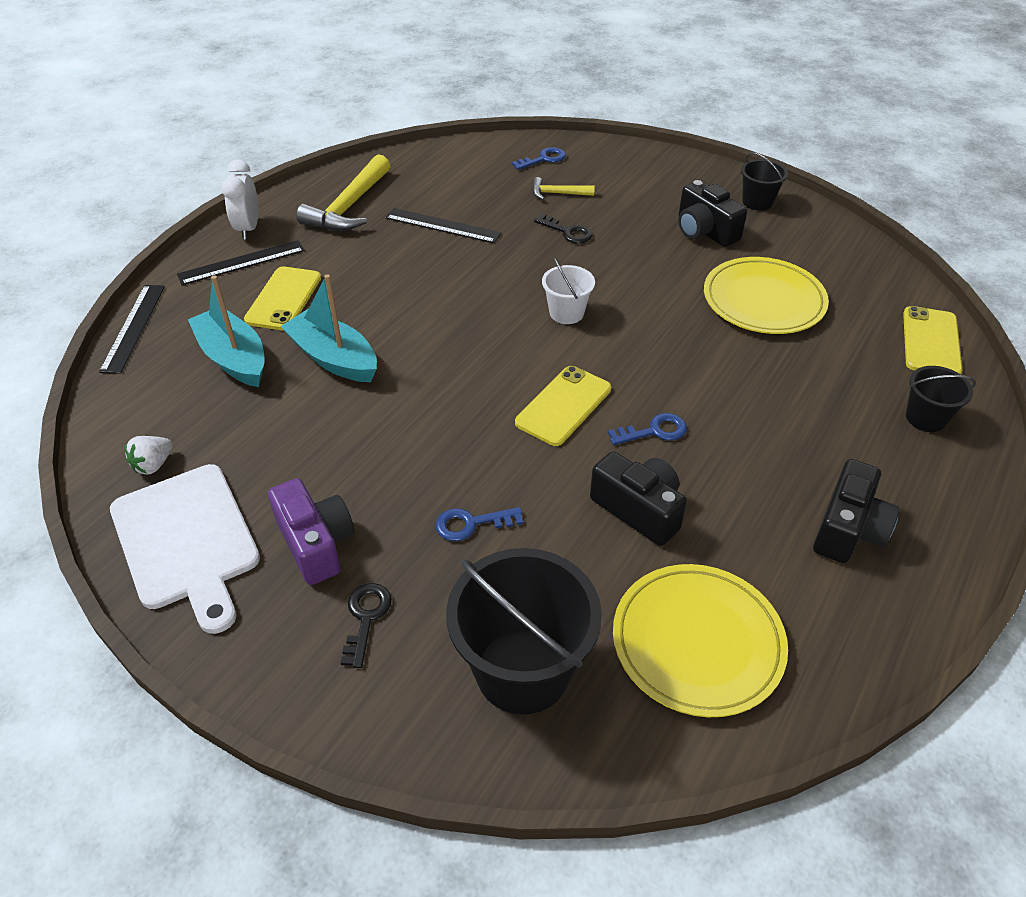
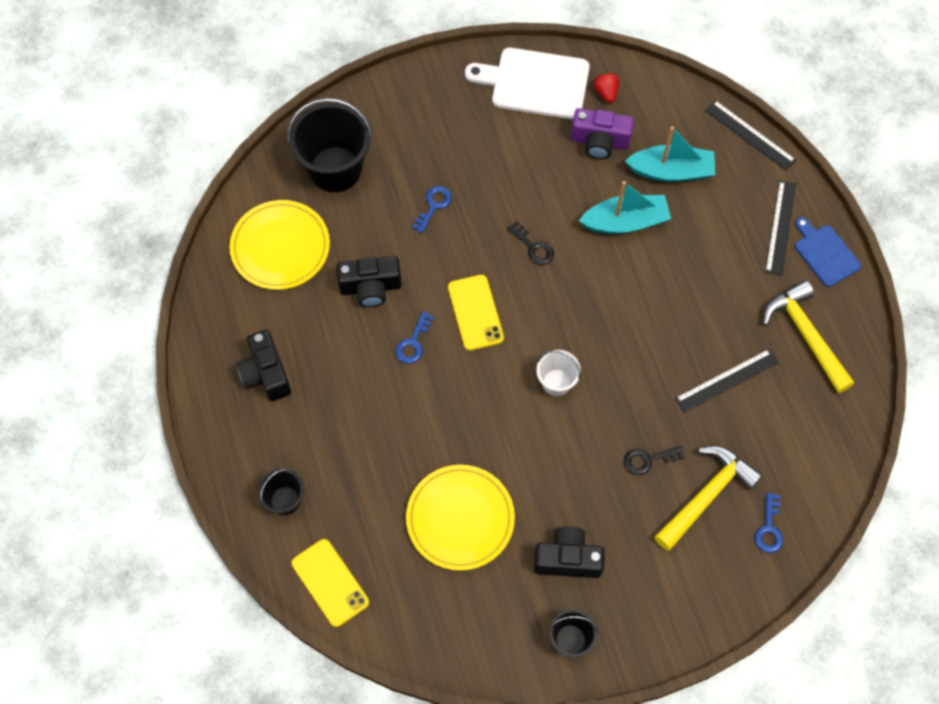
camera: 130 degrees right, 20 degrees up
white strawberry [125,436,173,475] -> red strawberry [594,73,619,103]
white clock [222,160,258,240] -> blue cutting board [795,217,861,287]
yellow phone [244,266,321,330] -> none
purple camera [268,478,354,585] -> purple camera moved to [571,108,634,159]
black key [341,583,392,668] -> black key moved to [507,221,554,265]
yellow hammer [532,177,595,200] -> yellow hammer [654,446,763,551], size x1.95

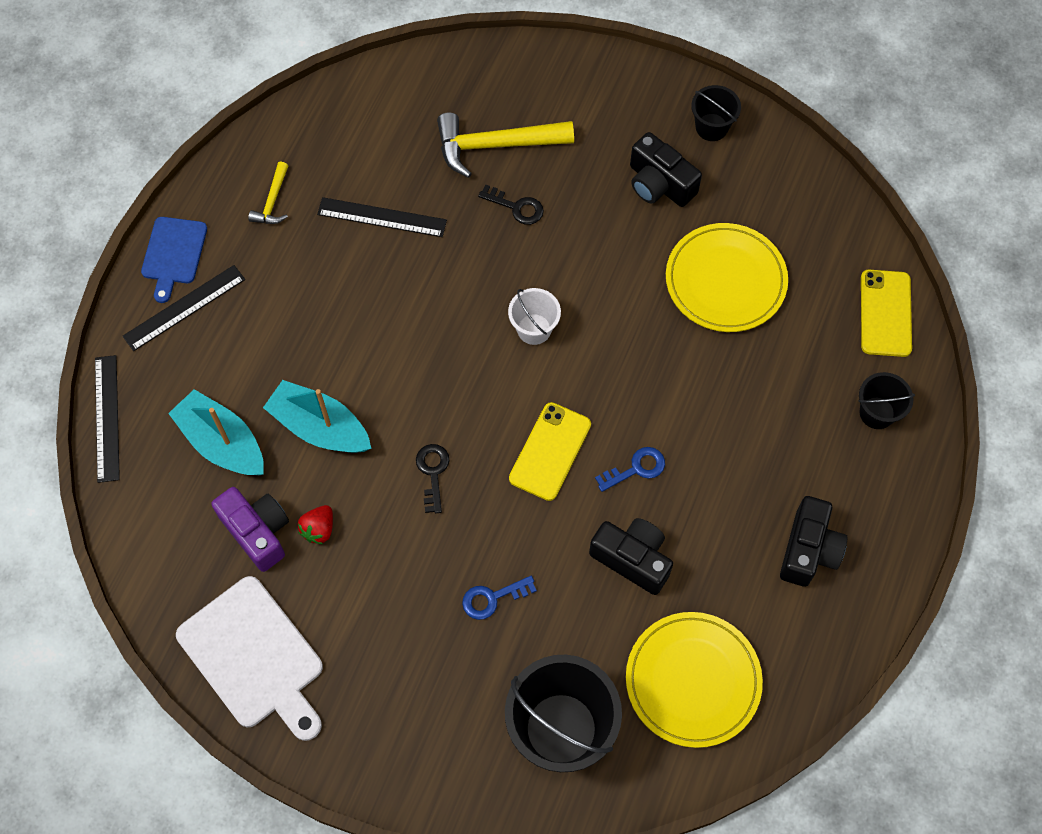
camera: 140 degrees left, 0 degrees up
red strawberry [594,73,619,103] -> red strawberry moved to [298,505,333,544]
blue key [755,492,783,553] -> none
yellow hammer [763,280,854,393] -> yellow hammer [248,162,288,224], size x0.51

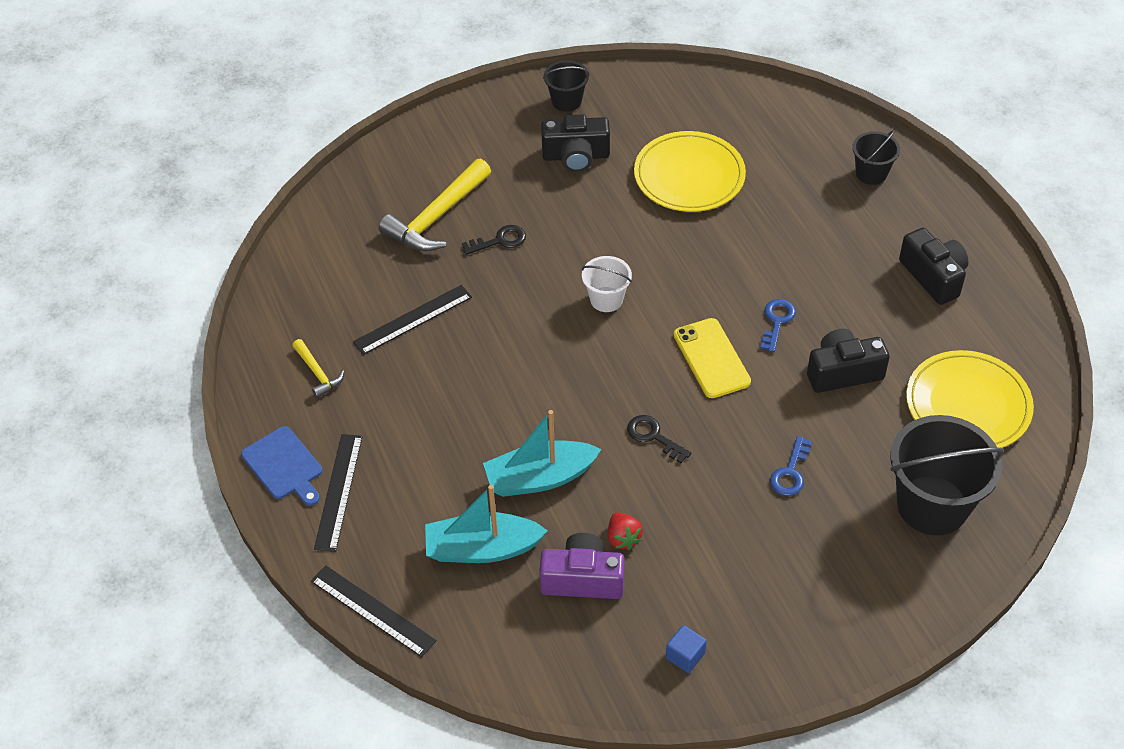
camera: 45 degrees left, 15 degrees down
white cutting board [176,576,323,741] -> blue cube [666,625,707,673]
yellow phone [861,270,912,357] -> none

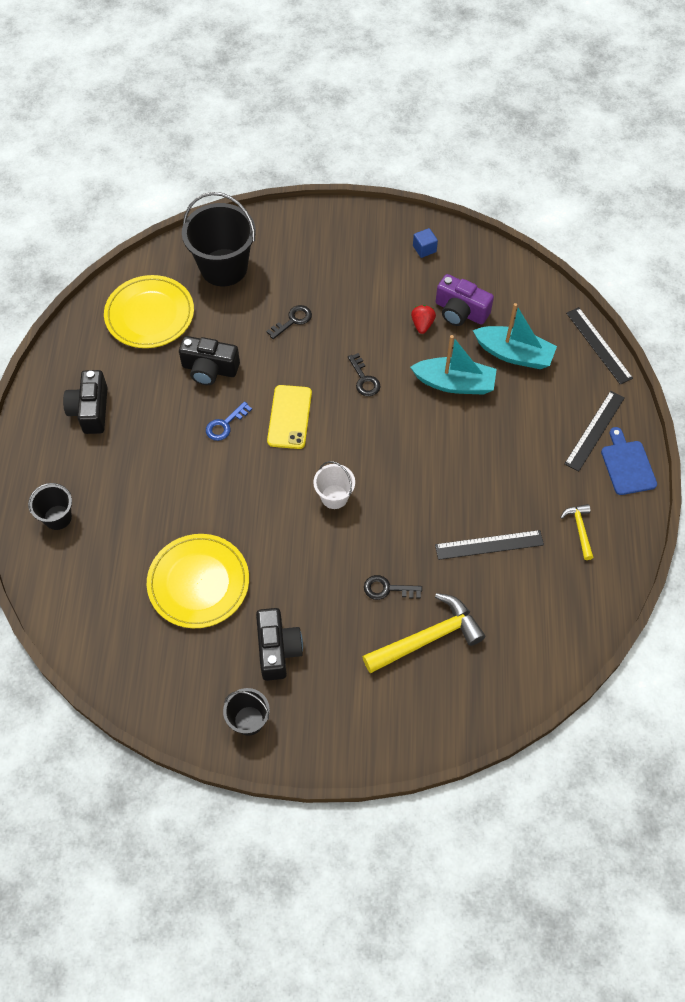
camera: 155 degrees left, 10 degrees up
black camera [541,114,610,172] -> black camera turned 60 degrees clockwise [256,608,303,681]
blue key [770,436,812,496] -> black key [266,305,312,339]

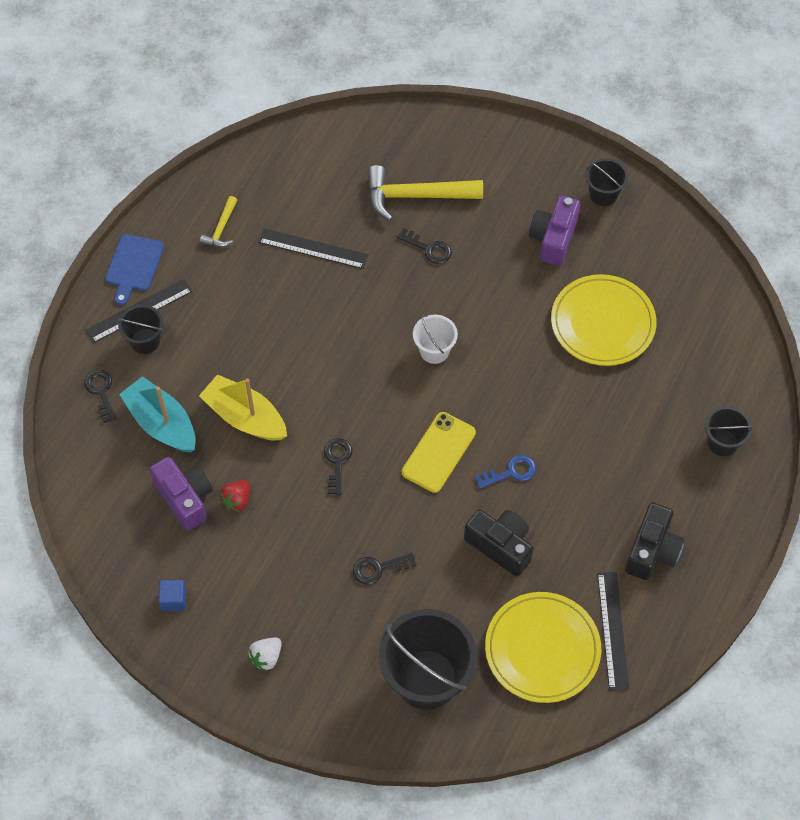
camera: 155 degrees left, 0 degrees up
black camera [256,608,303,681] -> purple camera [529,196,580,266]
turquoise boat [410,335,497,395] -> yellow boat [199,374,287,441]
black ruler [566,307,633,385] -> black ruler moved to [597,572,629,690]
none -> black key [84,370,117,423]
none -> black bucket [118,305,163,354]
none -> white strawberry [248,638,282,671]

